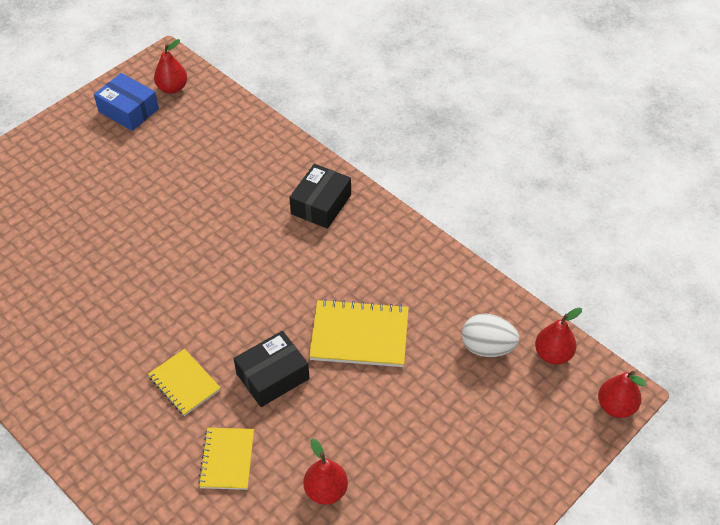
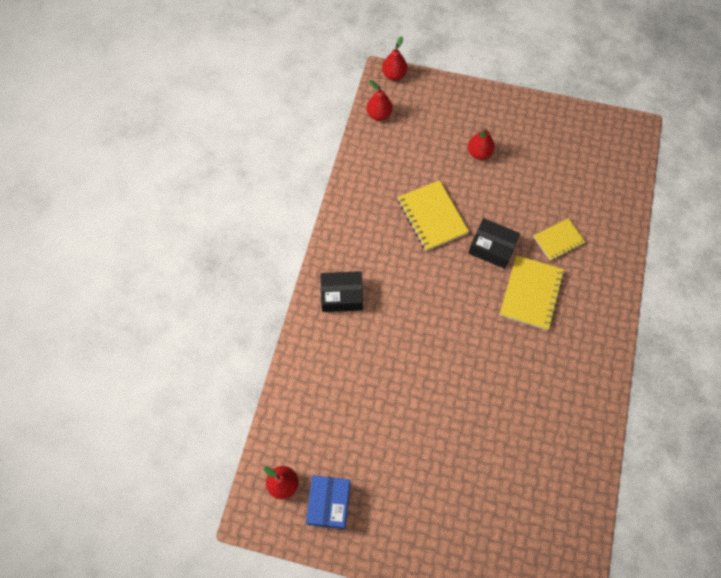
camera: 120 degrees left, 15 degrees up
yellow notebook [148,349,221,416] -> yellow notebook [500,255,565,330], size x1.56
red pear [303,439,348,505] -> red pear moved to [468,128,495,160]
white egg [462,314,519,357] -> none

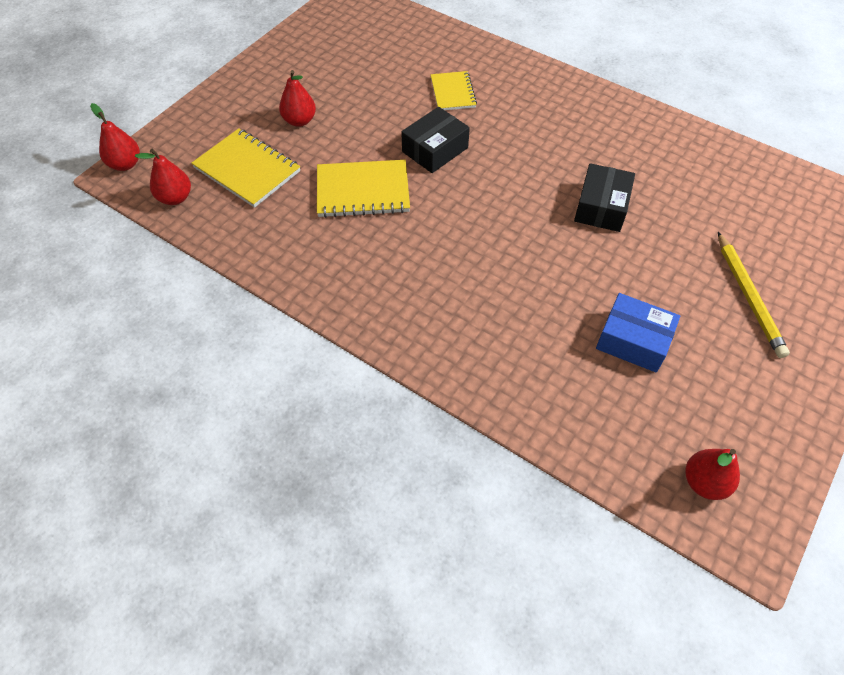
camera: 70 degrees left, 10 degrees down
blue box [306,475,350,529] -> blue box moved to [596,293,680,373]
black box [320,271,363,312] -> black box moved to [574,163,635,232]
yellow notebook [500,255,565,330] -> yellow notebook moved to [191,128,300,208]
none -> yellow pencil [718,232,790,358]

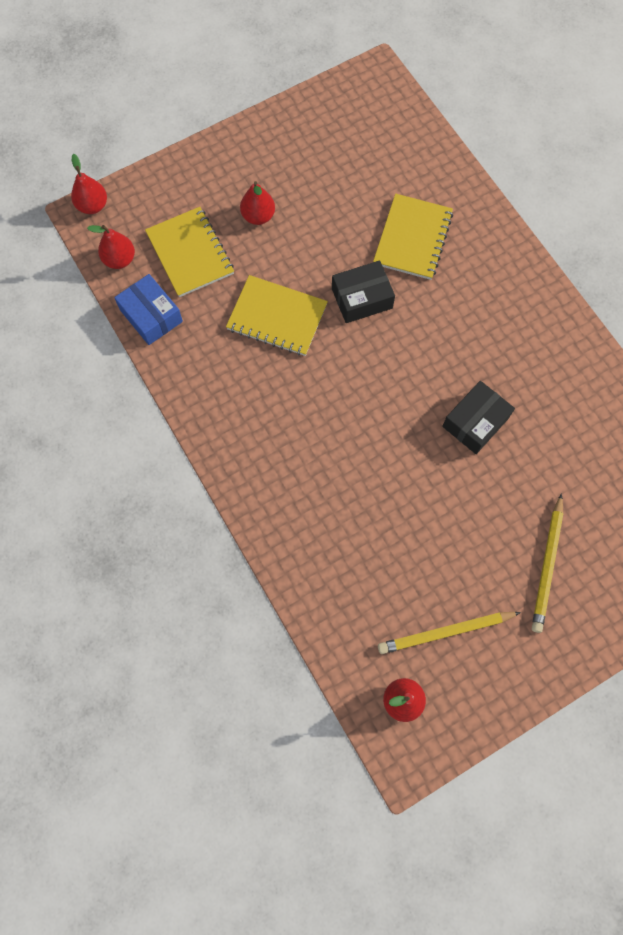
camera: 25 degrees right, 15 degrees up
yellow notebook [431,71,477,110] -> yellow notebook [373,194,453,280], size x1.56
blue box [596,293,680,373] -> blue box moved to [114,274,183,345]
none -> yellow pencil [378,612,521,654]

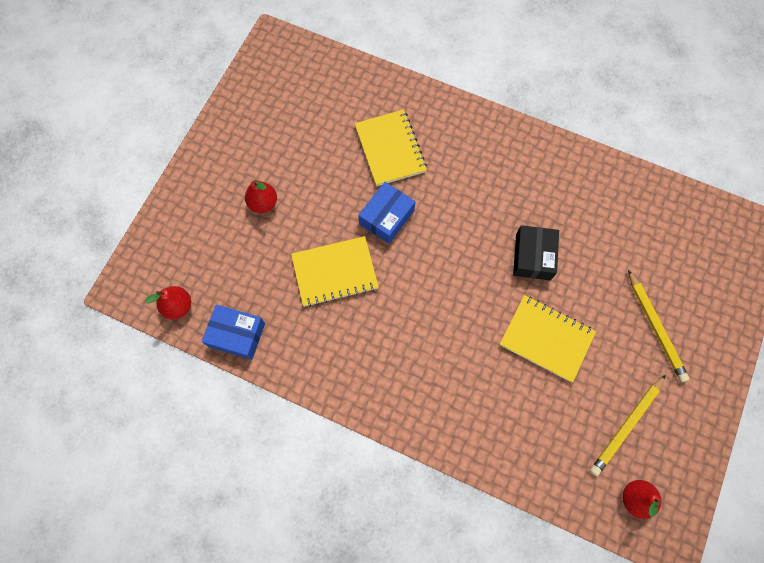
camera: 35 degrees left, 0 degrees up
red pear [71,154,107,214] -> none
yellow notebook [145,207,234,297] -> yellow notebook moved to [500,295,596,382]
black box [332,261,395,323] -> blue box [358,182,415,244]

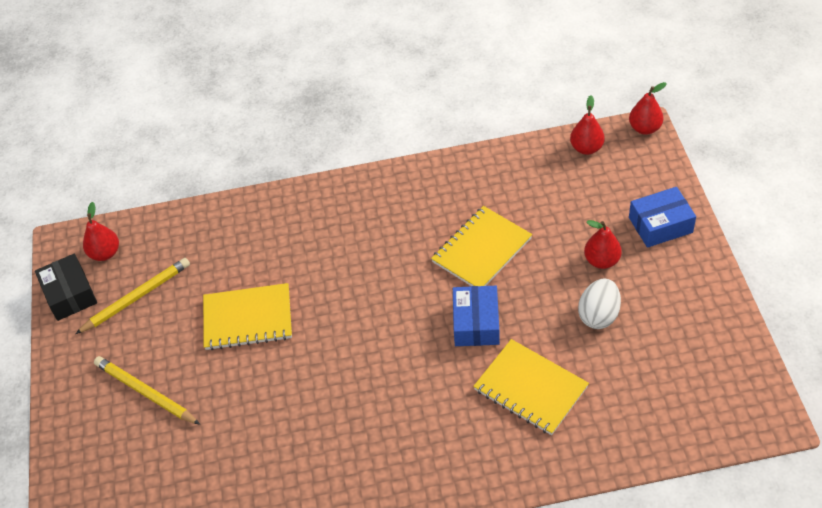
camera: 150 degrees right, 20 degrees down
blue box [202,305,265,360] -> blue box moved to [629,187,696,248]
black box [513,225,559,280] -> black box moved to [35,254,97,321]
yellow pencil [590,375,666,476] -> yellow pencil turned 45 degrees clockwise [75,258,190,334]
none -> white egg [578,278,621,329]
none -> red pear [629,82,667,135]

